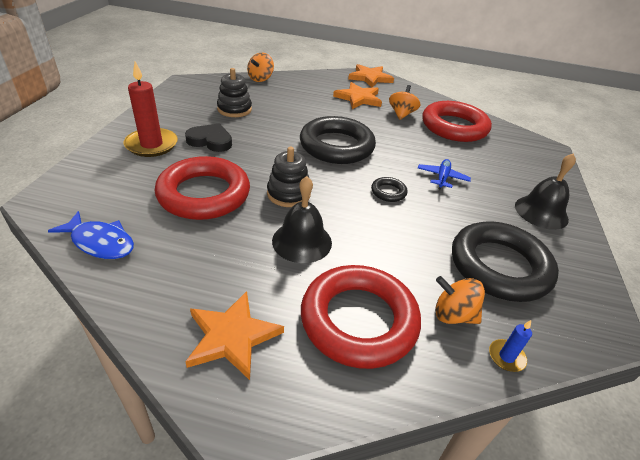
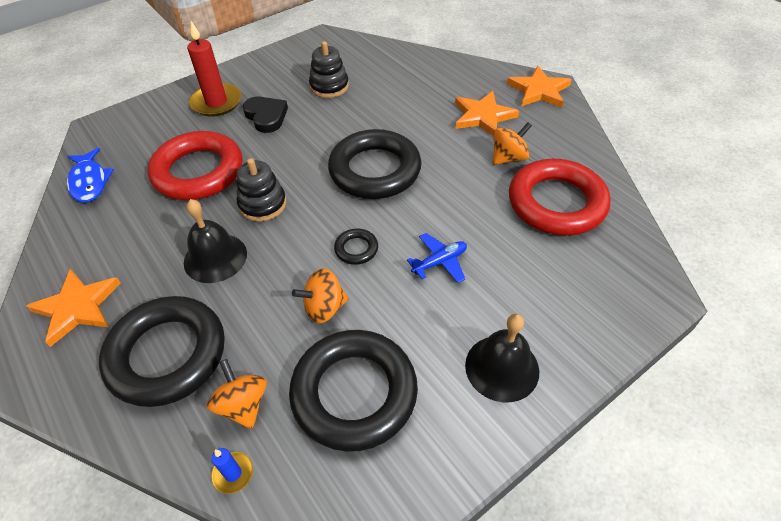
camera: 45 degrees right, 10 degrees up
orange spinning top [247,53,274,82] -> orange spinning top moved to [292,268,349,323]
red ring [301,265,421,369] -> black ring [99,296,225,407]

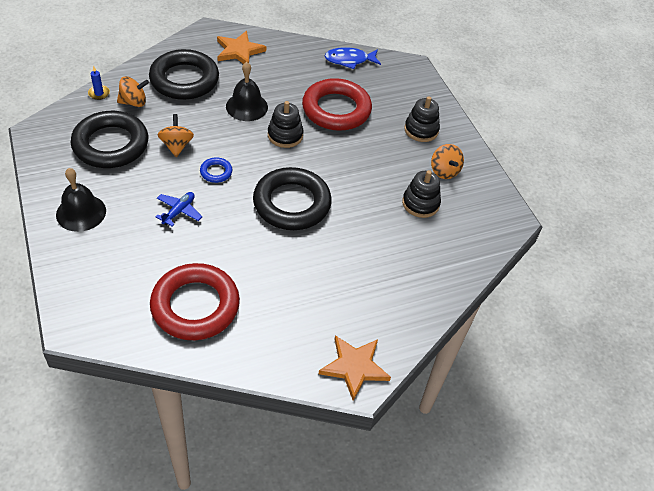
camera: 100 degrees right, 0 degrees up
red candle [187,21,242,117] -> black stacking toy [404,96,440,142]
black heart [242,97,288,133] -> none
black ring [334,228,378,265] -> blue ring [200,157,232,183]
blue plane [407,233,467,283] -> blue plane turned 135 degrees counterclockwise [156,192,202,227]
orange star [455,91,519,136] -> none
orange spinning top [493,122,532,165] -> orange spinning top moved to [431,144,464,179]

